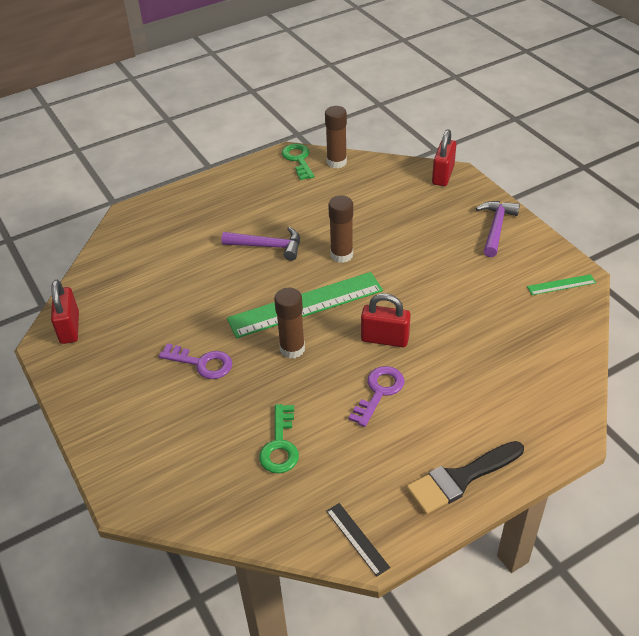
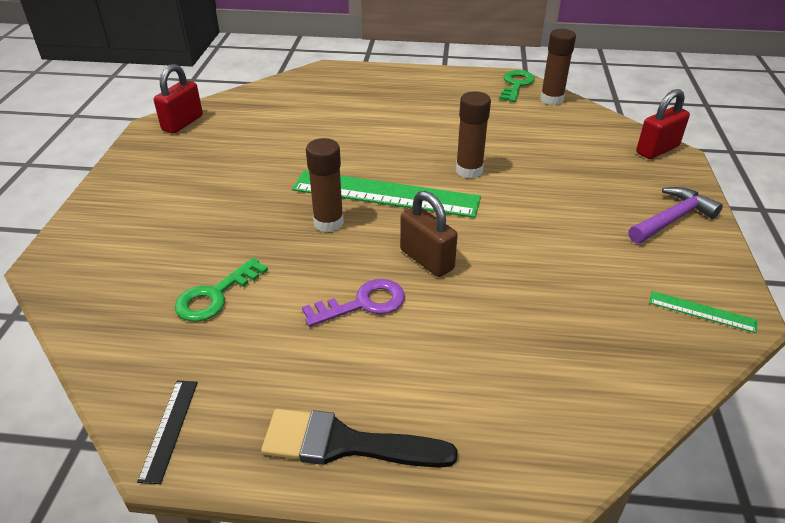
camera: 35 degrees right, 5 degrees down
purple key [159,343,232,379] -> none
purple hammer [221,227,300,261] -> none
red padlock [361,293,411,347] -> brown padlock [400,191,458,277]

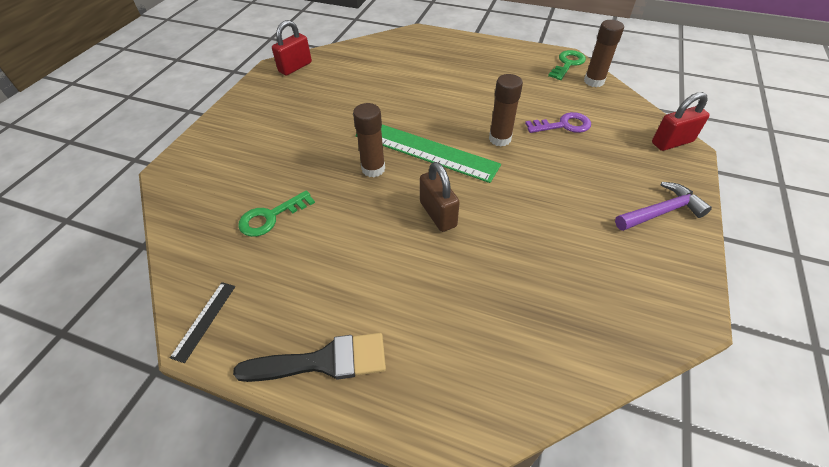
camera: 15 degrees right, 10 degrees up
black brush [261,409,458,468] -> black brush turned 150 degrees clockwise [233,333,386,382]
purple key [302,279,405,327] -> purple key moved to [525,112,591,133]
green ruler [649,291,758,333] -> none

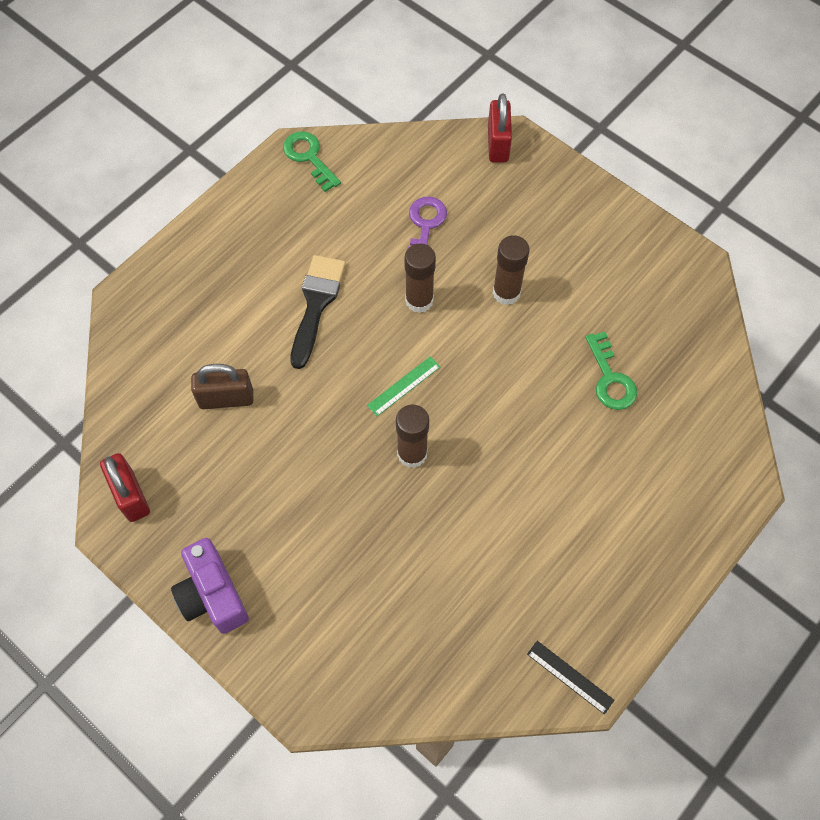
camera: 70 degrees left, 15 degrees up
black brush [233,333,386,382] -> black brush moved to [290,255,346,369]
green key [238,190,315,237] -> green key moved to [585,332,637,410]
green ruler [355,124,501,183] -> green ruler [367,356,440,416], size x0.44
brown padlock [420,162,460,232] -> brown padlock moved to [191,364,254,409]
brown glue stick [584,20,624,87] -> brown glue stick moved to [493,235,530,305]
purple hammer [615,182,712,231] -> none
none -> purple camera [171,538,249,634]

